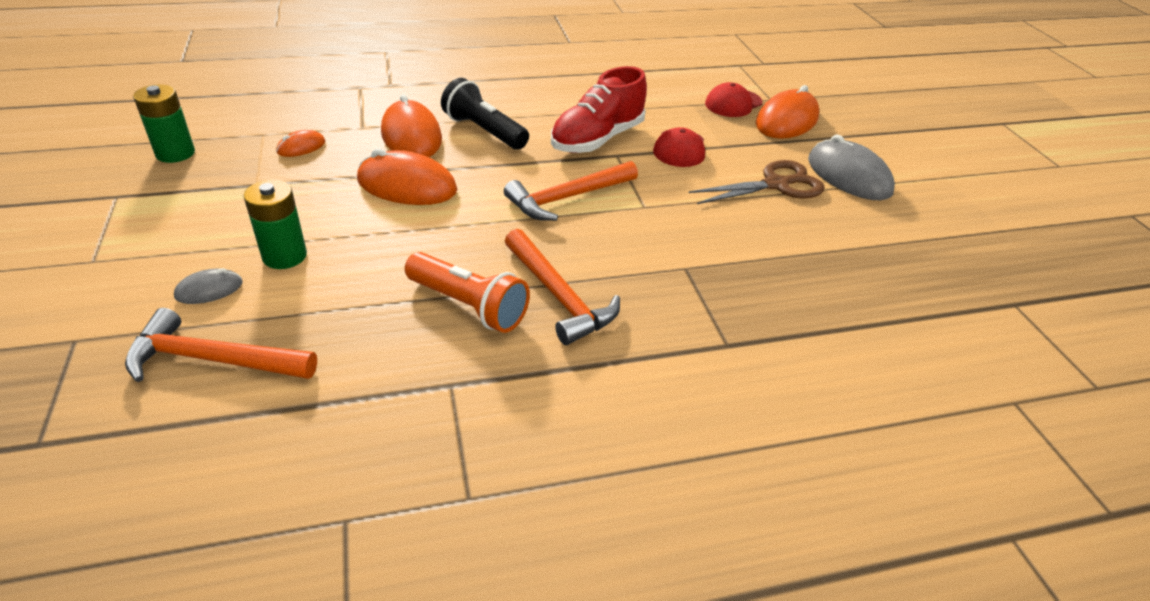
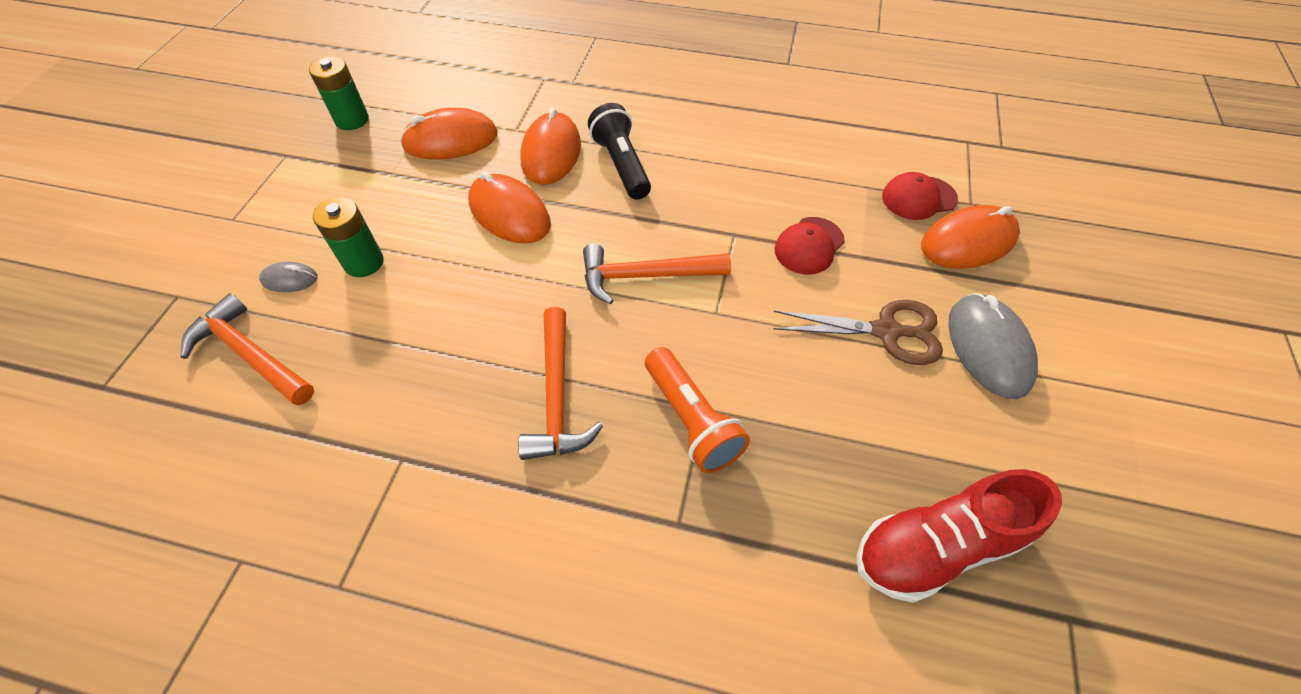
camera: 30 degrees right, 15 degrees up
orange mouse [276,130,325,157] -> orange mouse [400,108,498,159], size x1.99
orange flashlight [405,252,530,333] -> orange flashlight moved to [645,347,750,473]
red shoe [551,66,647,153] -> red shoe moved to [857,469,1062,603]

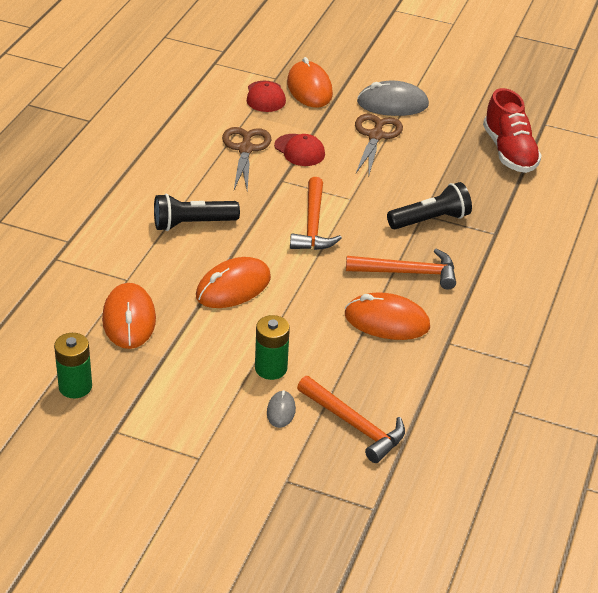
camera: 85 degrees left, 15 degrees down
orange hammer [181,293,314,405] -> orange hammer turned 90 degrees counterclockwise [297,376,405,463]
orange mouse [520,108,581,185] -> orange mouse moved to [345,292,430,340]
orange flashlight [645,347,750,473] -> black flashlight [387,182,472,229]
none -> brown scissors [222,127,271,190]

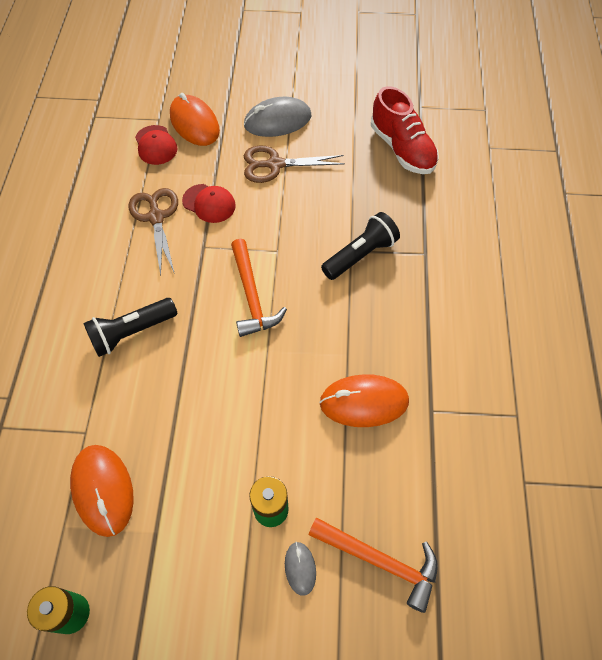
camera: 15 degrees left, 20 degrees up
orange mouse [196,257,271,308] -> none
orange hammer [346,249,456,290] -> none
brown scissors [355,114,403,174] -> brown scissors turned 90 degrees counterclockwise [244,145,345,183]

